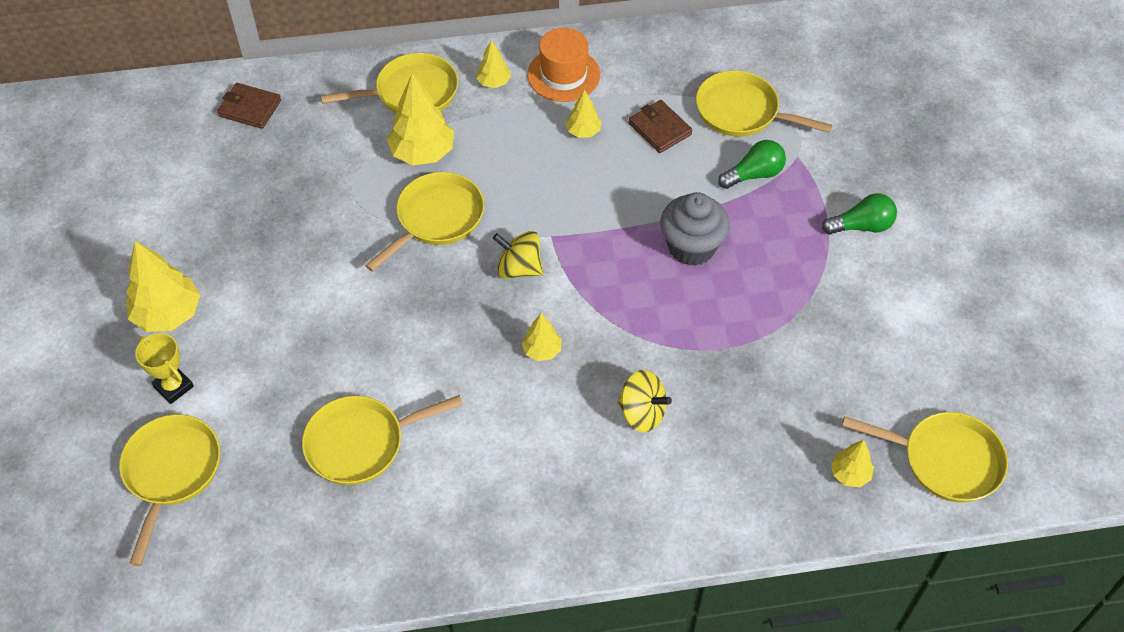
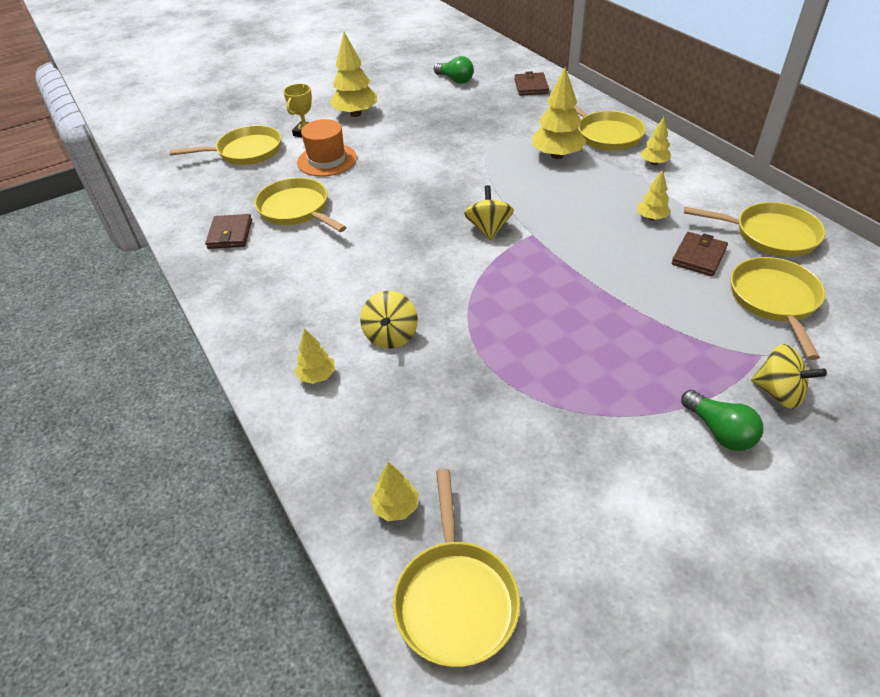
camera: 70 degrees right, 10 degrees down
yellow pan [365,172,485,272] -> yellow pan moved to [684,202,825,257]
yellow tree [521,313,561,361] -> yellow tree moved to [295,328,335,384]
orange hat [527,28,600,102] -> orange hat moved to [297,119,357,177]
grey cupcake [660,192,730,266] -> none
green light bulb [718,140,786,189] -> green light bulb moved to [434,56,474,84]
none -> brown wallet [205,214,252,249]
none -> yellow spinning top [751,344,827,409]

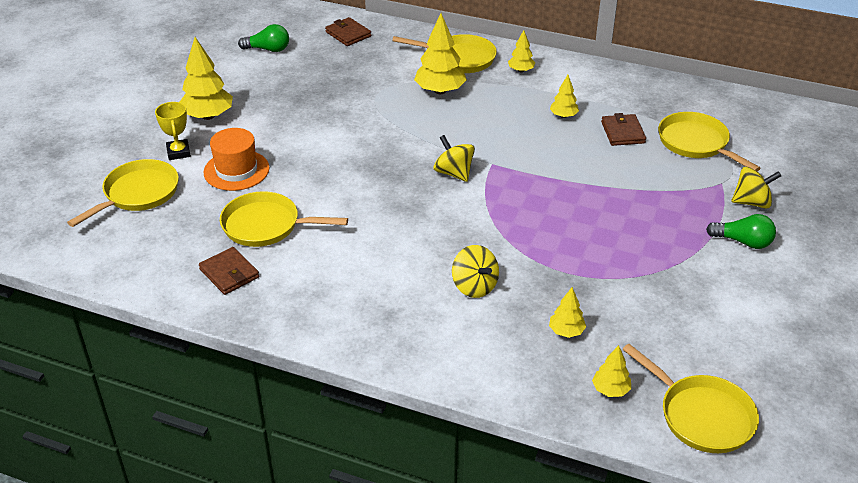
camera: 40 degrees left, 5 degrees down
yellow tree [295,328,335,384] -> yellow tree moved to [549,287,586,338]
yellow pan [684,202,825,257] -> none

